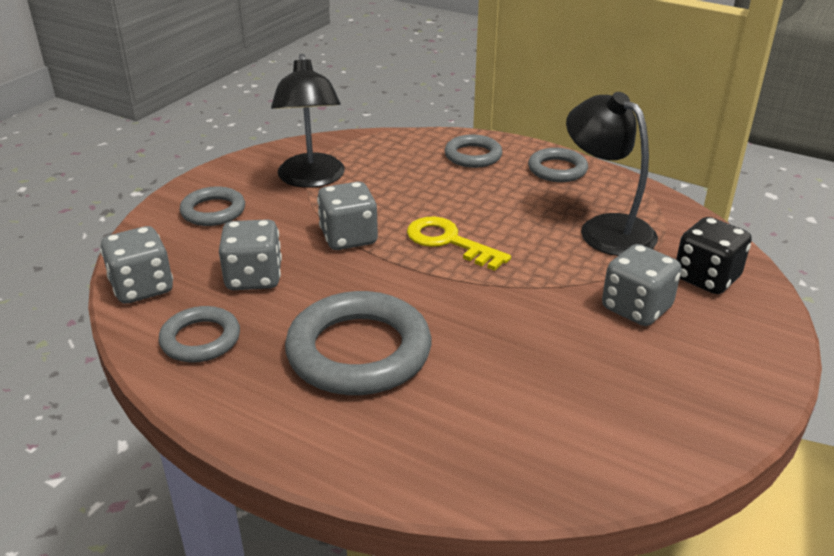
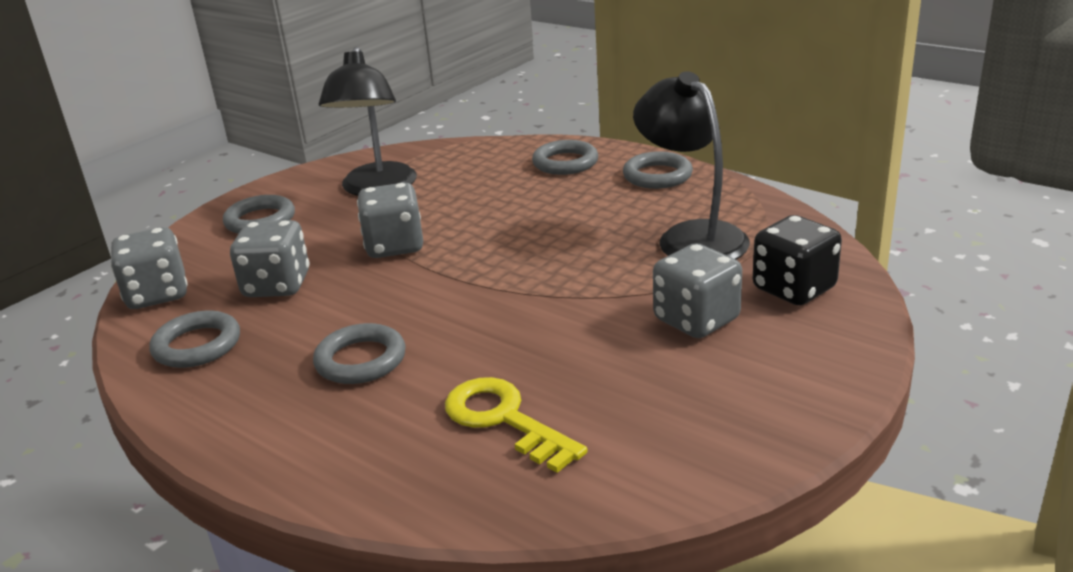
camera: 10 degrees right, 5 degrees down
grey ring [285,291,431,395] -> grey ring [313,323,406,384], size x0.56
yellow key [407,217,511,271] -> yellow key moved to [445,377,588,473]

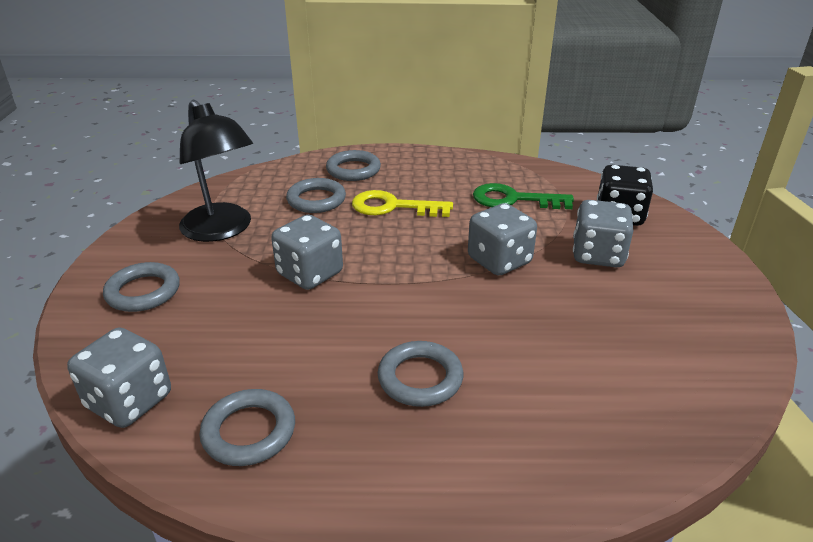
camera: 40 degrees left, 5 degrees up
grey dice [230,220,309,297] -> grey dice moved to [468,203,537,276]
yellow key [445,377,588,473] -> yellow key moved to [352,190,453,217]
grey ring [623,151,693,189] -> grey ring moved to [286,178,346,213]
black lamp [633,71,750,259] -> green key [473,183,574,209]

